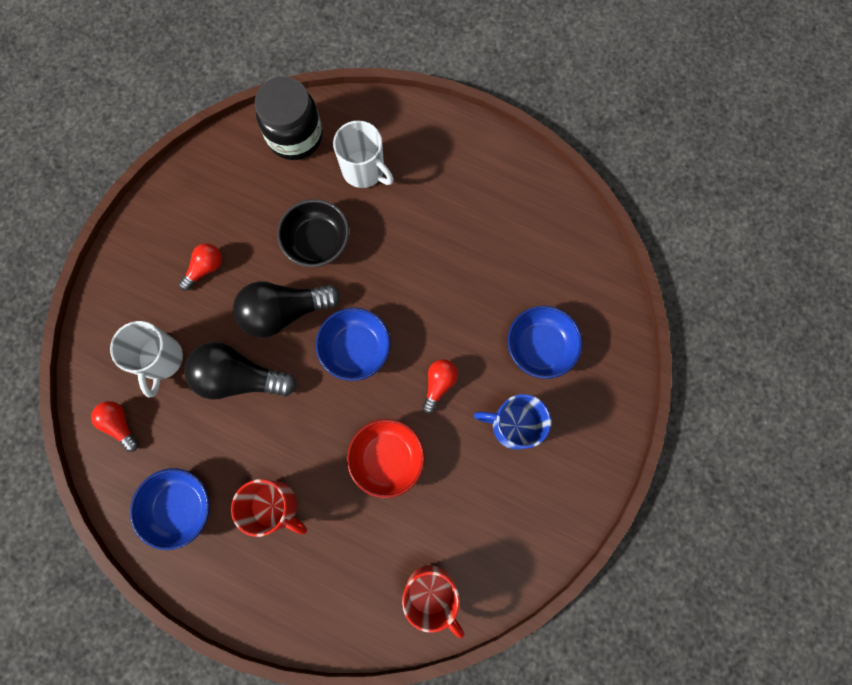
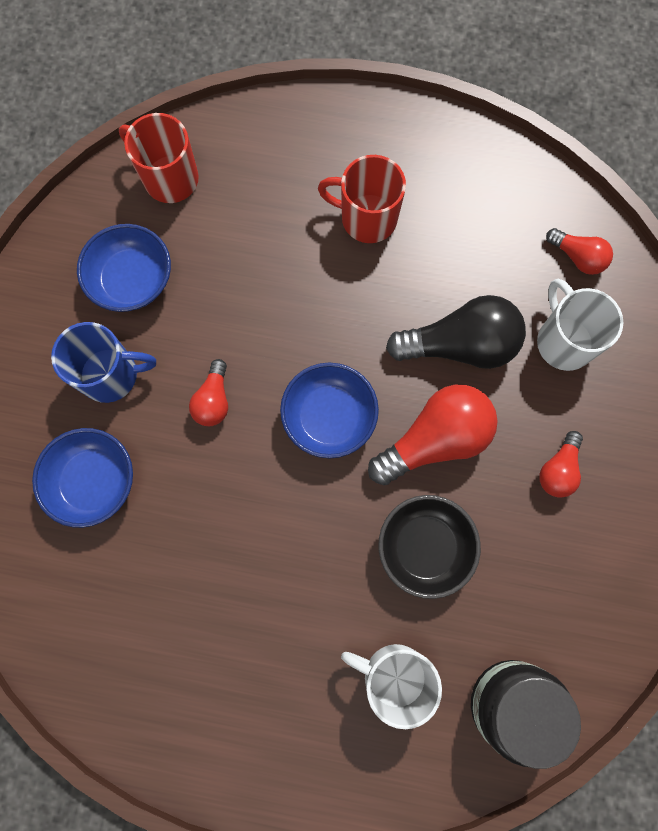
camera: 165 degrees right, 0 degrees up
blue bowl [130,468,210,550] -> blue bowl moved to [77,224,171,312]
black light bulb [233,281,340,338] -> red light bulb [368,384,498,485]
red bowl [347,419,425,498] -> none

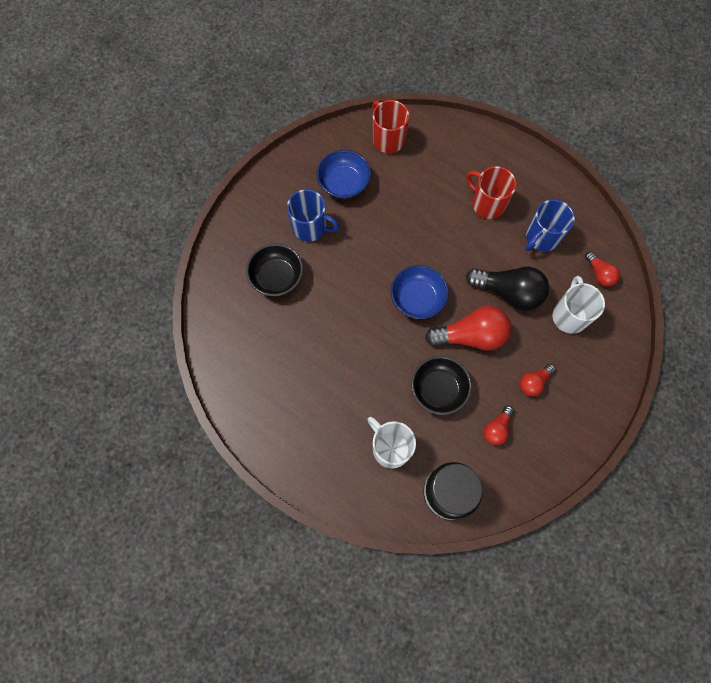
camera: 25 degrees right, 5 degrees down
blue bowl [32,428,133,528] -> black bowl [246,244,303,296]
red light bulb [189,359,228,426] -> red light bulb moved to [483,406,514,445]
none -> blue mug [525,200,575,252]

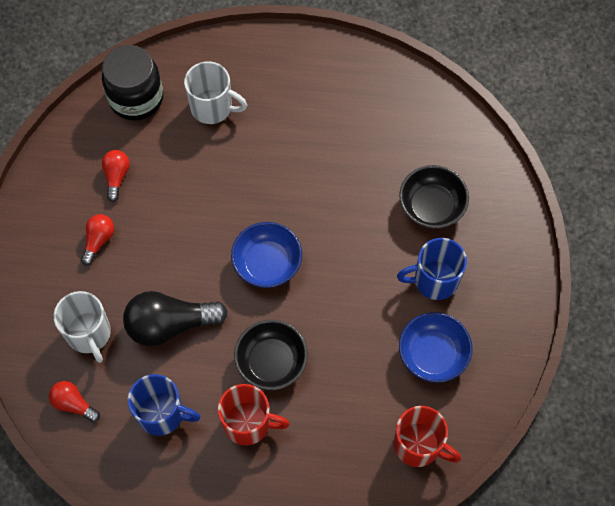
camera: 150 degrees right, 5 degrees down
black bowl [411,356,472,415] -> black bowl moved to [234,320,308,390]
red light bulb [425,306,511,351] -> none
blue mug [525,200,575,252] -> blue mug turned 90 degrees clockwise [128,374,200,436]

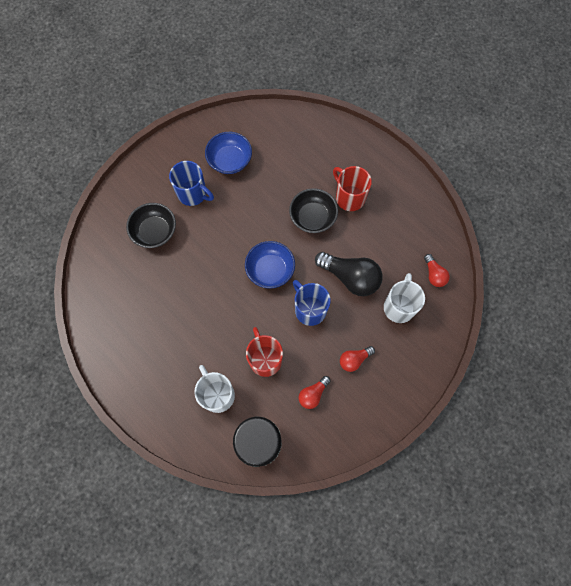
camera: 140 degrees left, 5 degrees up
blue mug [128,374,200,436] -> blue mug moved to [293,280,331,326]
red mug [394,406,461,467] -> red mug moved to [246,327,283,377]

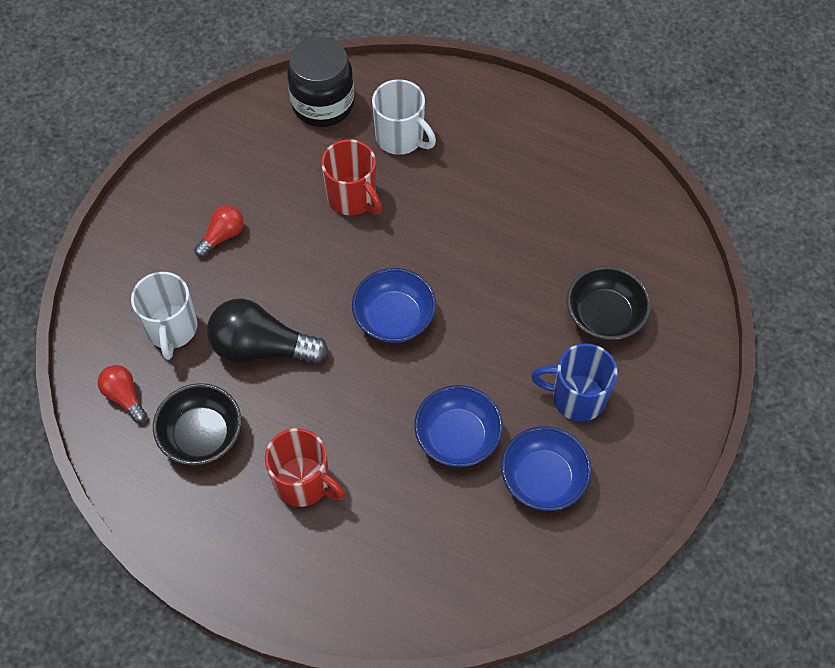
camera: 160 degrees right, 10 degrees down
black bowl [289,188,338,233] -> black bowl moved to [153,383,241,465]
blue mug [293,280,331,326] -> none
red light bulb [299,376,331,409] -> none
none -> blue bowl [414,385,503,467]

